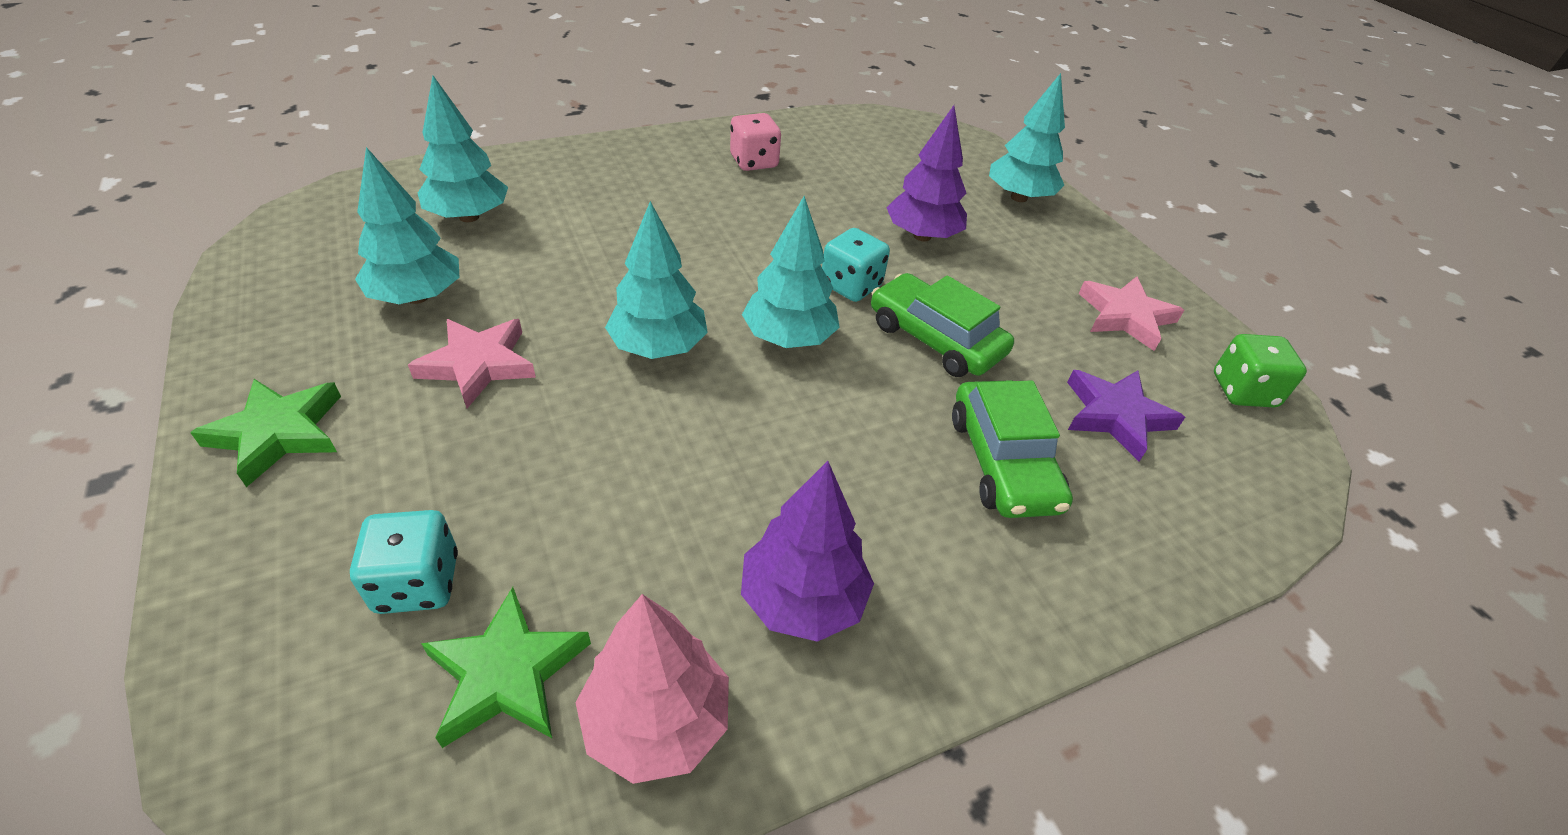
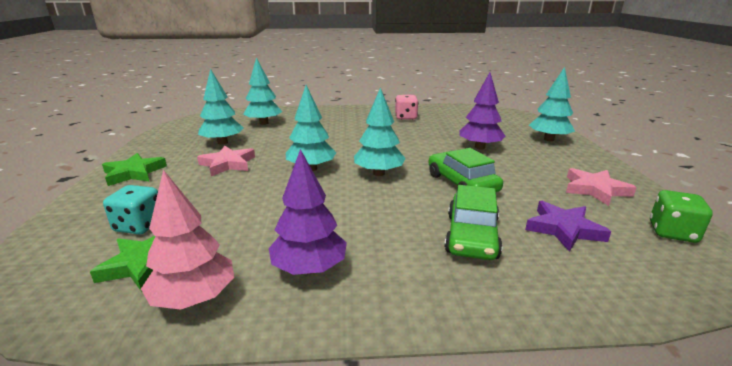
camera: 25 degrees right, 20 degrees down
turquoise dice [822,228,890,302] -> none

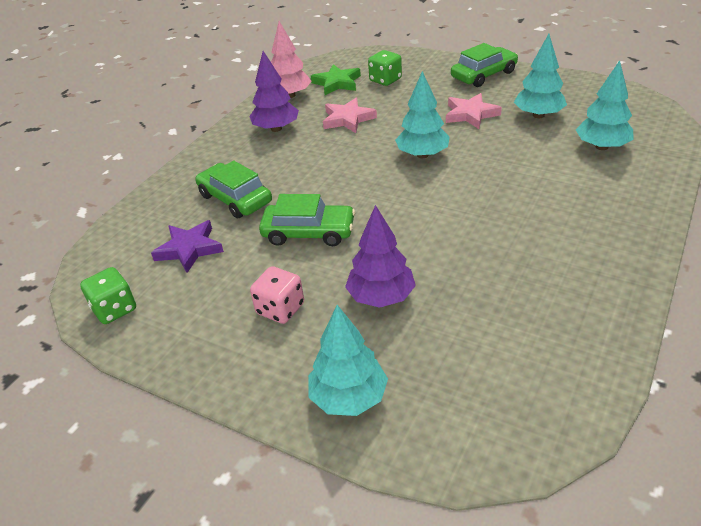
camera: 125 degrees right, 15 degrees up
green star [102,153,167,186] -> green car [451,43,518,87]
turquoise dice [103,185,158,235] -> green dice [368,50,402,86]
turquoise tree [354,87,406,176] -> none
pink dice [395,95,418,120] -> pink dice moved to [250,266,304,324]
pink star [566,168,637,206] -> pink star moved to [323,98,377,133]

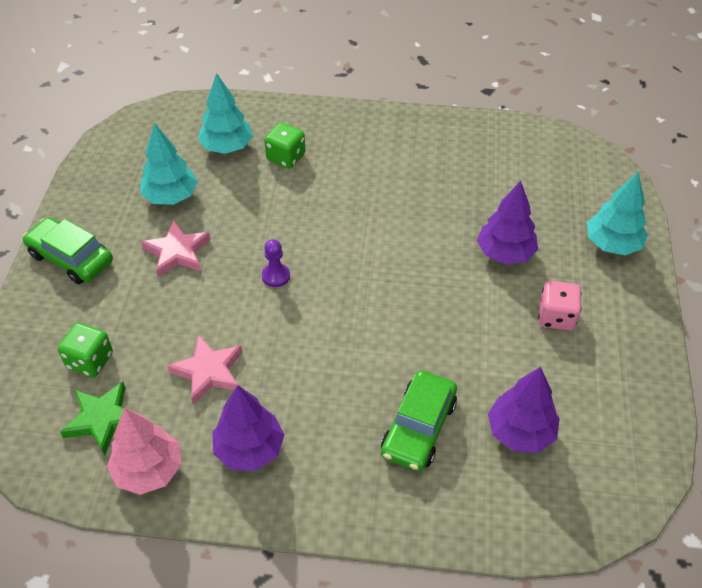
camera: 115 degrees left, 10 degrees up
green dice [80,267,136,324] -> green dice moved to [264,122,305,169]
purple star [151,220,224,273] -> purple tree [488,367,560,453]
green car [259,194,355,246] -> none
turquoise tree [395,71,450,158] -> purple pawn [262,239,290,287]

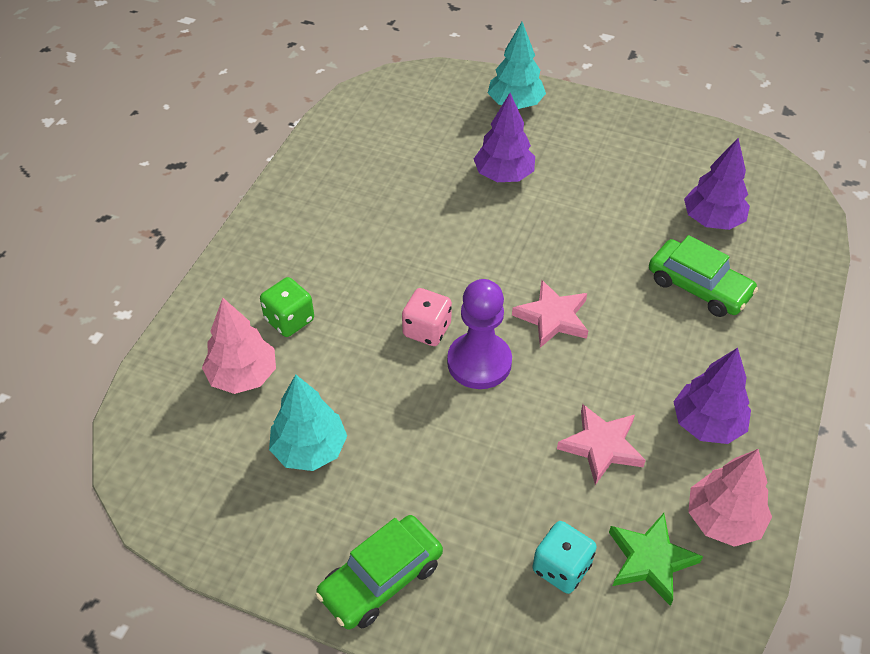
camera: 75 degrees left, 0 degrees up
green dice [58,323,113,377] -> turquoise dice [532,521,597,594]
pink star [141,220,211,277] -> pink star moved to [512,280,588,348]
turquoise tree [198,73,253,154] -> pink tree [202,298,276,394]
purple pawn [262,239,290,287] -> purple pawn [447,279,512,389], size x1.96
pink dice [538,281,581,331] -> pink dice moved to [402,288,452,346]

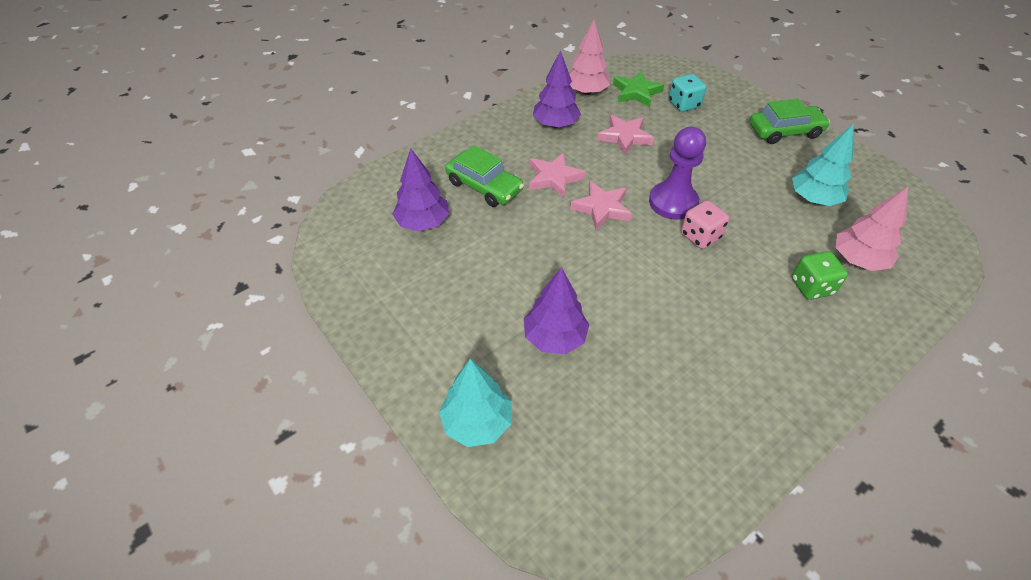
camera: 150 degrees left, 0 degrees up
green car [649,235,758,317] -> green car turned 150 degrees clockwise [445,145,524,207]
none -> pink star [529,153,586,199]

